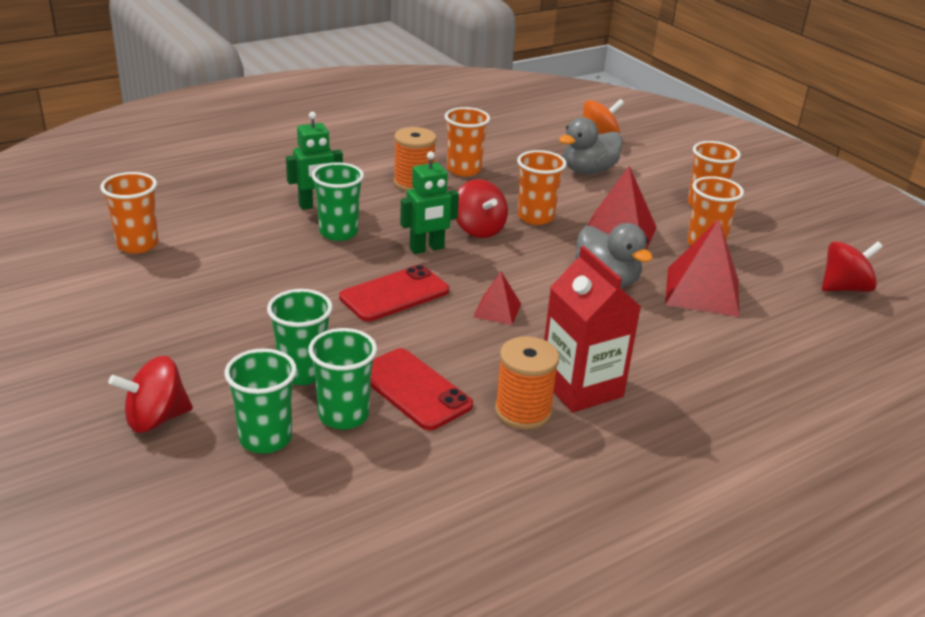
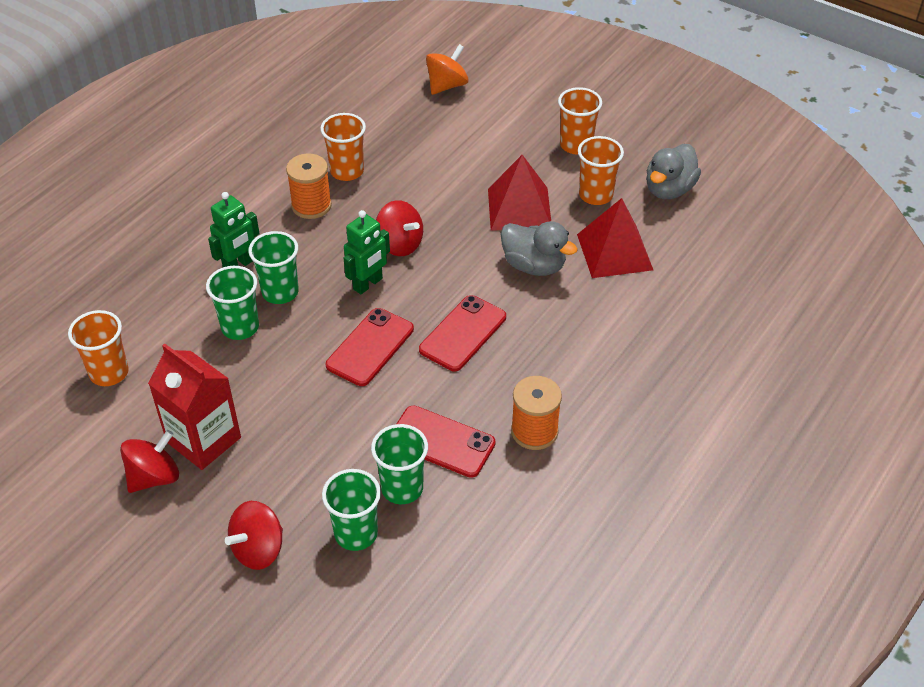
camera: 20 degrees left, 15 degrees up
green cup [267,289,333,385] -> green cup moved to [206,266,259,340]
red pyramid [473,271,521,325] -> red phone [419,295,506,371]
orange cup [517,150,567,225] -> none
red carton [544,246,641,413] -> red carton moved to [148,344,241,470]
grey duck [559,117,622,174] -> grey duck moved to [646,144,701,199]
red spinning top [822,241,883,292] -> red spinning top moved to [120,430,179,493]

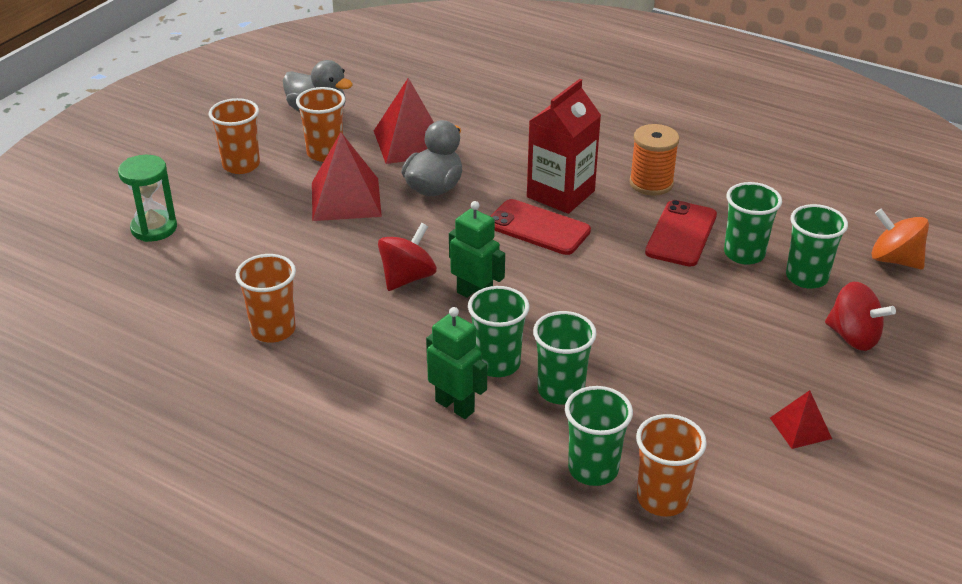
camera: 95 degrees left, 10 degrees down
red spinning top [120,430,179,493] -> red pyramid [770,390,832,449]
red carton [148,344,241,470] -> red carton moved to [527,79,601,214]
orange spool [286,153,332,219] -> none
red phone [326,308,414,386] -> none
orange spinning top [426,44,469,95] -> orange spinning top moved to [871,209,929,269]
none -> green hourglass [118,155,177,242]
none -> green cup [565,386,633,486]

